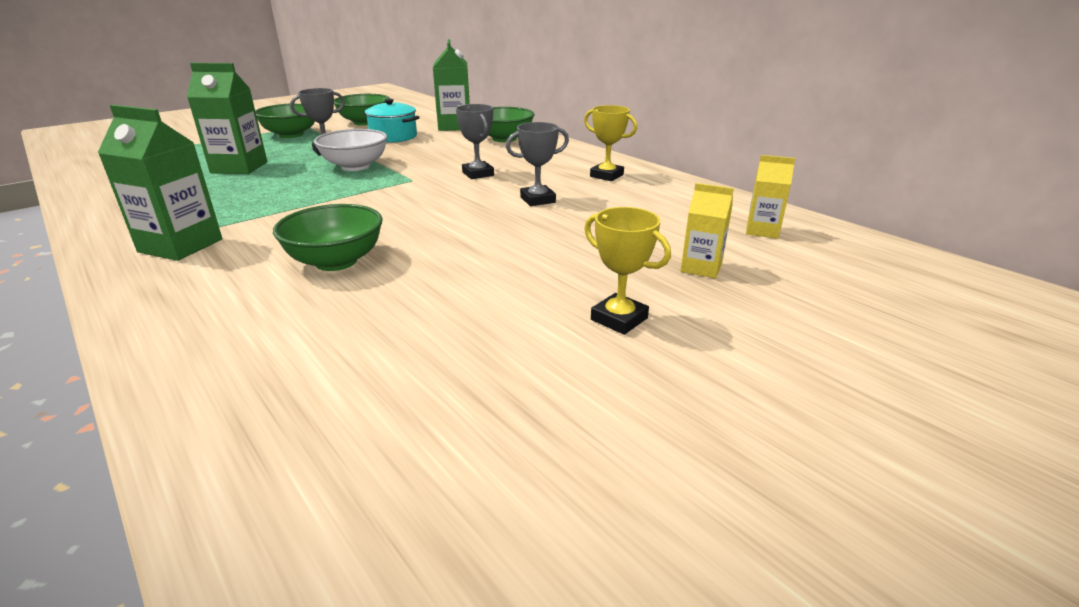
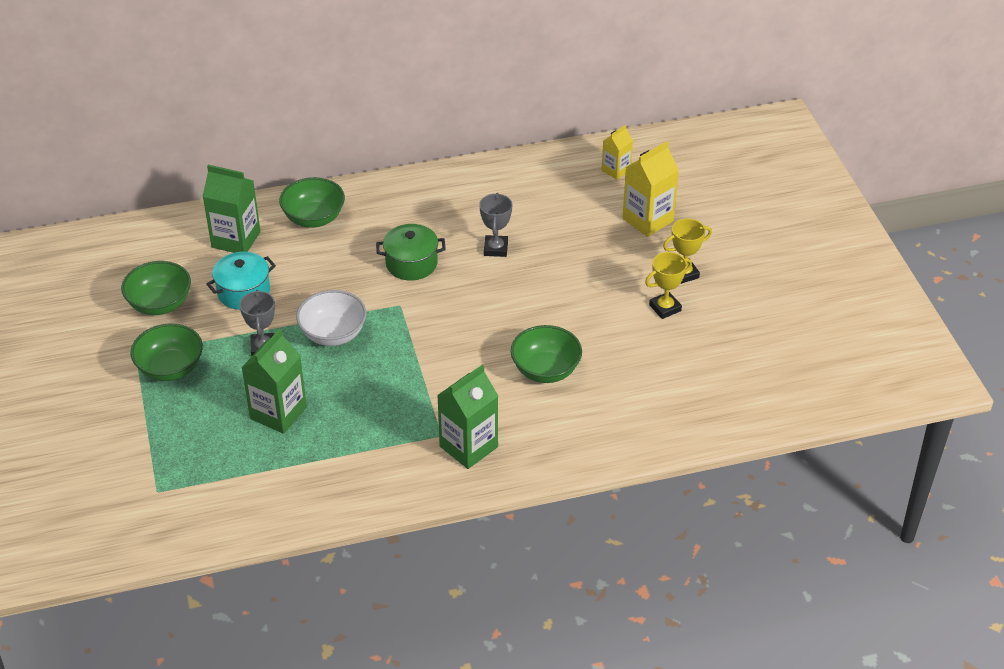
camera: 65 degrees left, 15 degrees up
grey trophy [456,104,494,179] -> green pot [376,224,446,281]
yellow trophy [584,105,637,181] -> yellow trophy moved to [645,252,692,319]
yellow carton [681,183,734,278] -> yellow carton [622,141,679,237], size x1.69

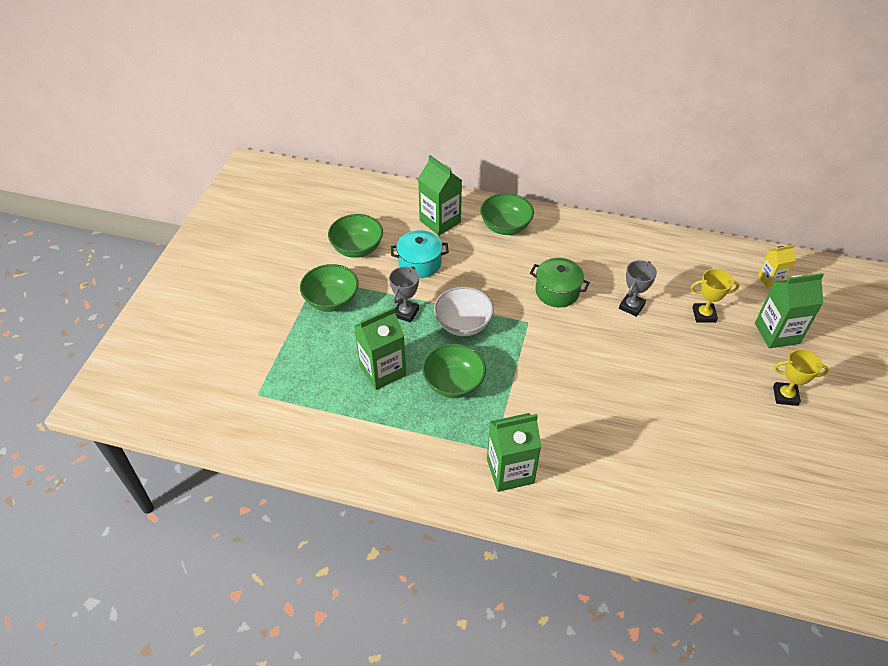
camera: 30 degrees right, 5 degrees up
green bowl [511,325,582,383] -> green bowl moved to [422,344,486,398]
yellow carton [622,141,679,237] -> green carton [755,273,824,348]
yellow trophy [645,252,692,319] -> yellow trophy moved to [691,269,739,323]

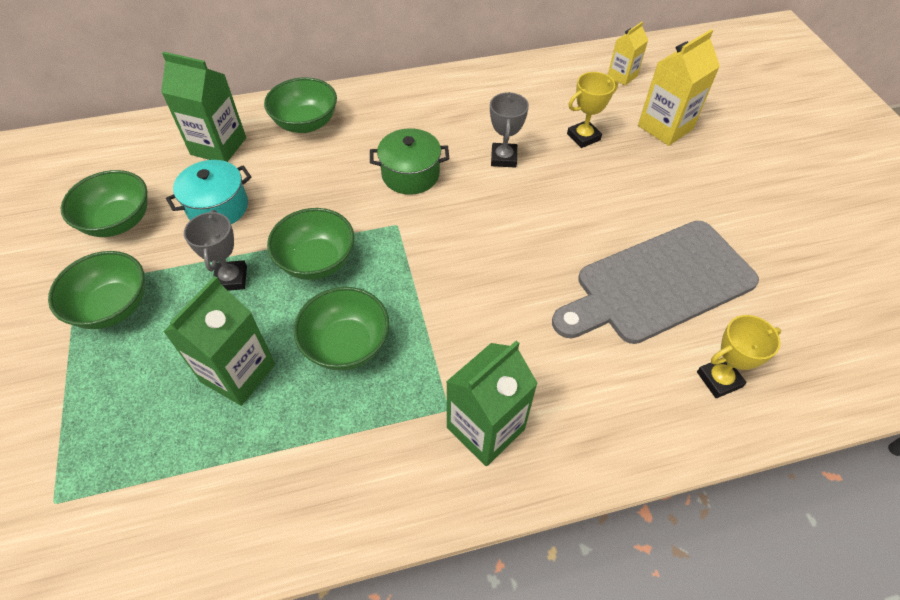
camera: 30 degrees left, 5 degrees up
white bowl [434,287,494,336] -> green bowl [267,208,354,280]
green carton [755,273,824,348] -> yellow carton [638,29,720,146]
yellow trophy [773,349,829,406] -> yellow trophy moved to [697,315,781,398]
none -> grey cutting board [552,221,759,344]

